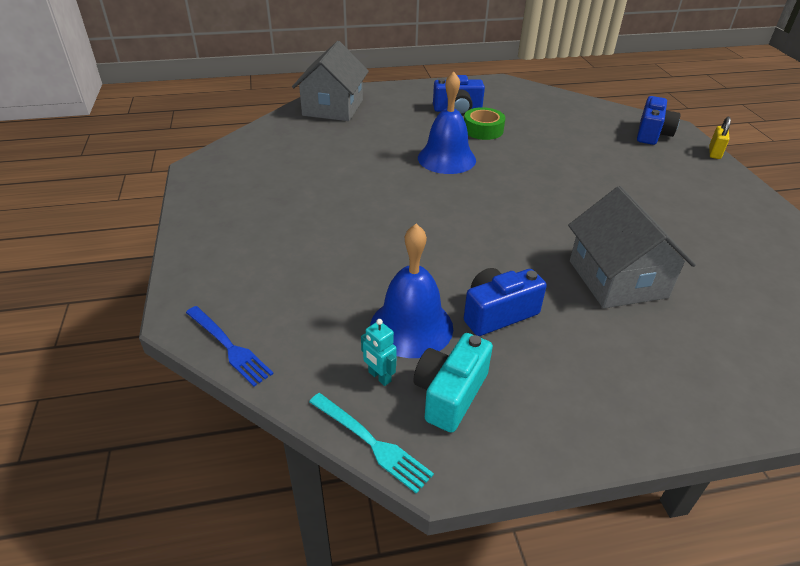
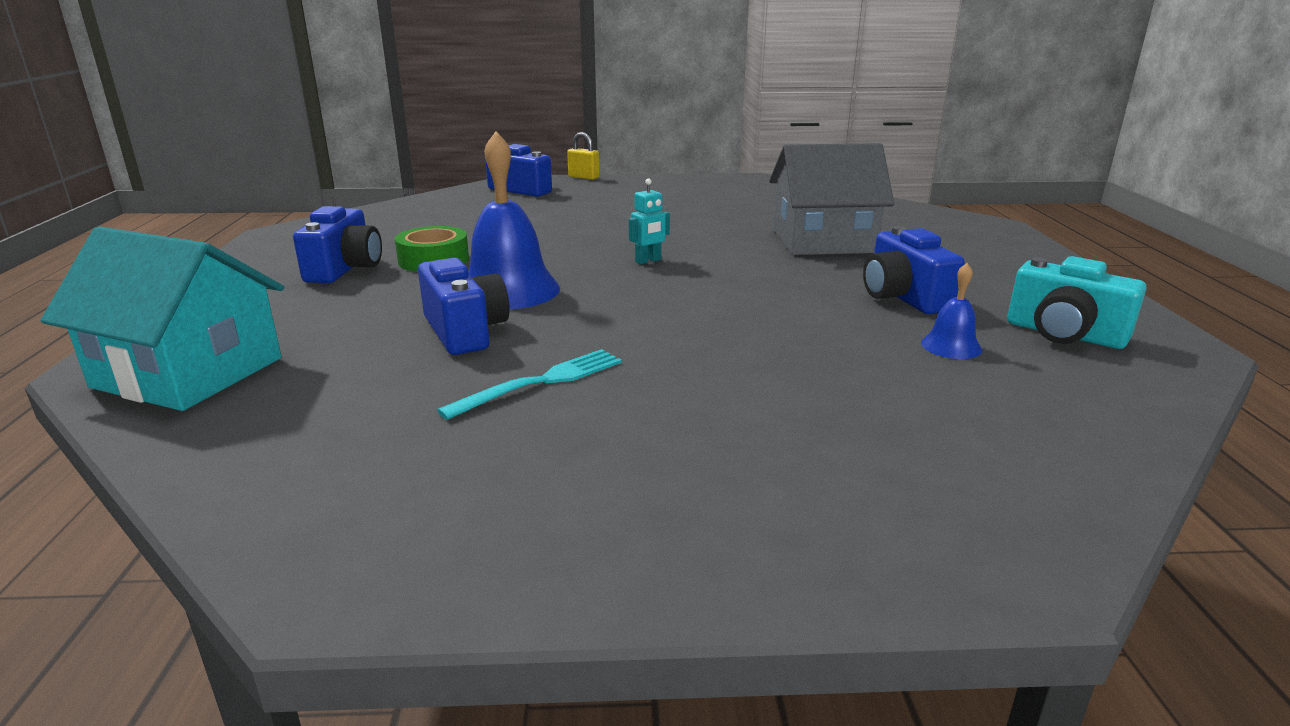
camera: 80 degrees left, 15 degrees down
blue fork [186,306,274,387] -> none
grey house [292,41,369,121] -> turquoise house [40,226,284,411]
turquoise fork [309,393,434,494] -> turquoise fork moved to [437,349,622,420]
turquoise robot [361,319,397,386] -> turquoise robot moved to [629,179,670,264]
blue bell [370,224,453,358] -> blue bell [921,263,982,359], size x0.48
none -> blue camera [418,258,510,355]

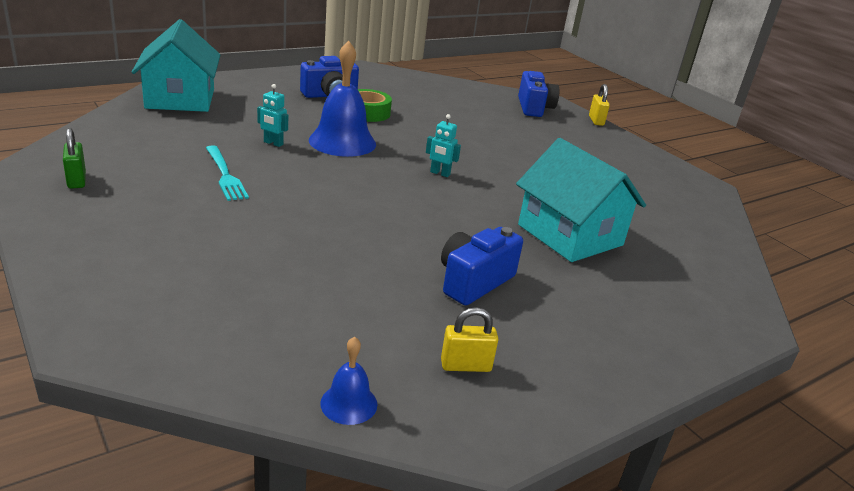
camera: 55 degrees right, 5 degrees up
blue camera [418,258,510,355] -> turquoise robot [257,84,288,147]
turquoise fork [437,349,622,420] -> turquoise fork turned 45 degrees clockwise [206,145,249,201]
grey house [769,143,894,255] -> turquoise house [516,138,646,262]
blue bell [921,263,982,359] -> blue bell moved to [320,336,377,425]
turquoise camera [1007,256,1146,349] -> yellow padlock [441,307,499,372]
none -> green padlock [63,128,86,189]

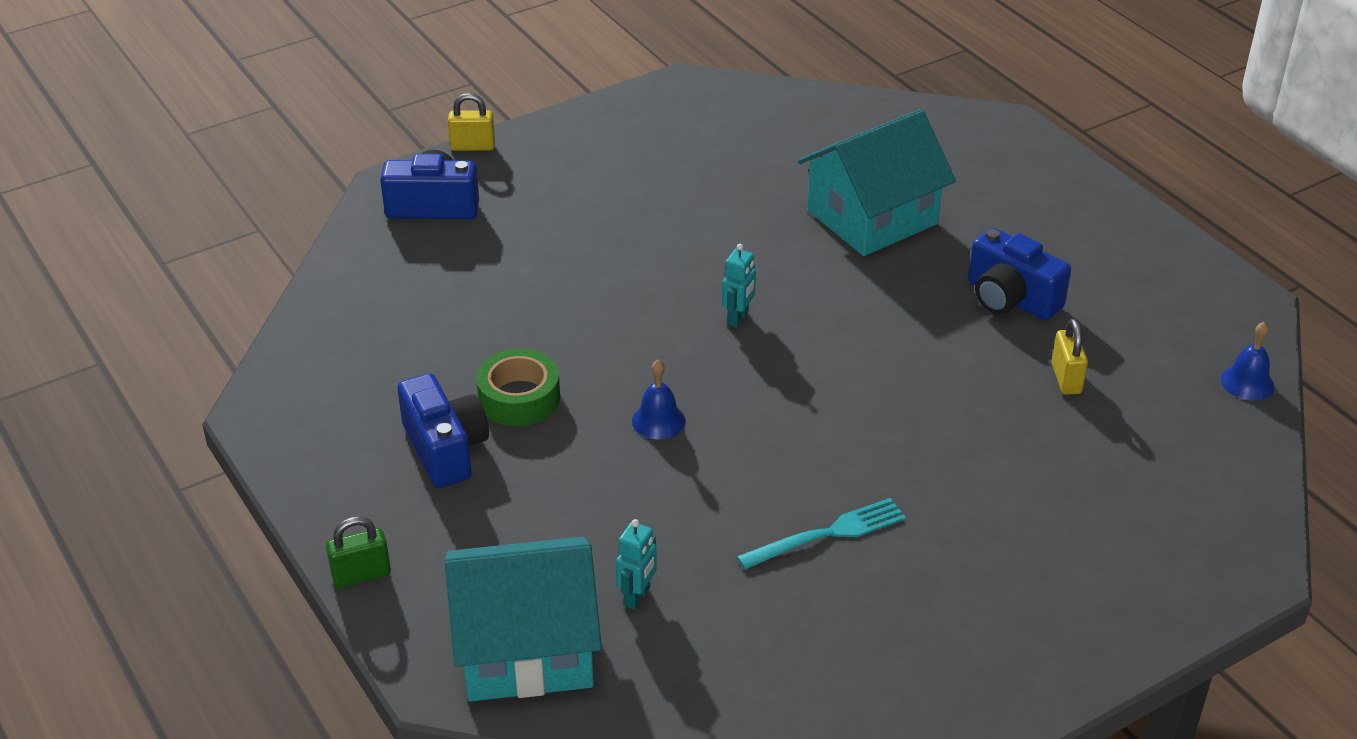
camera: 85 degrees left, 10 degrees up
green padlock [63,128,86,189] -> green padlock moved to [326,516,391,588]
turquoise robot [257,84,288,147] -> turquoise robot moved to [616,519,657,610]
blue bell [309,41,376,157] -> blue bell [632,360,686,439], size x0.48
yellow padlock [441,307,499,372] -> yellow padlock moved to [1051,319,1088,395]

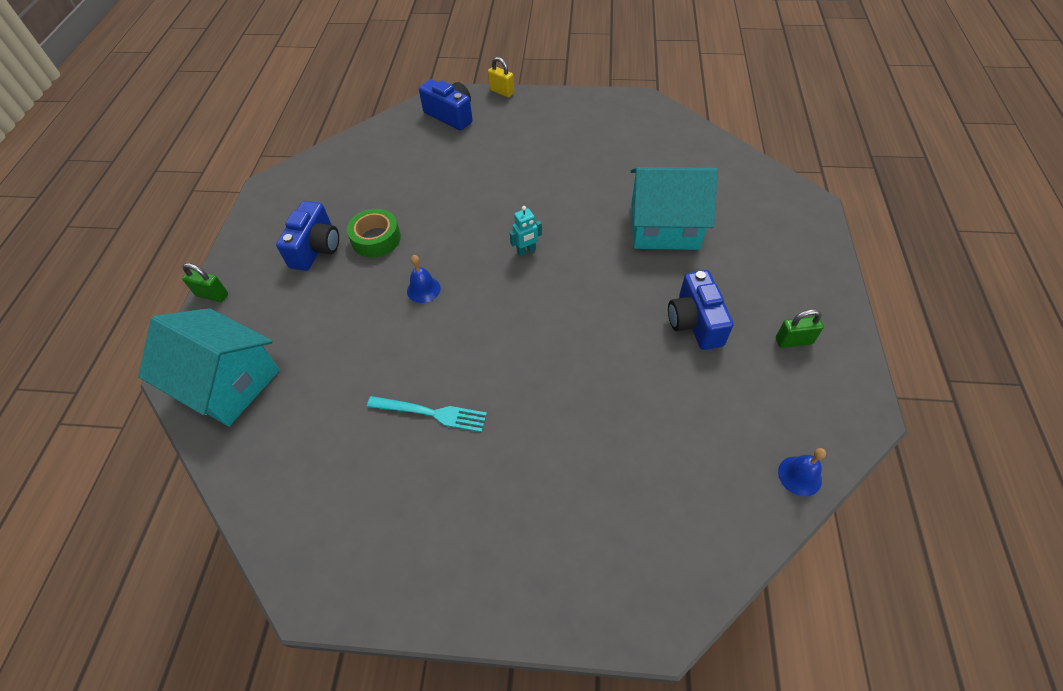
camera: 40 degrees right, 15 degrees up
turquoise robot [616,519,657,610] -> none
yellow padlock [1051,319,1088,395] -> none
none -> green padlock [776,309,824,348]

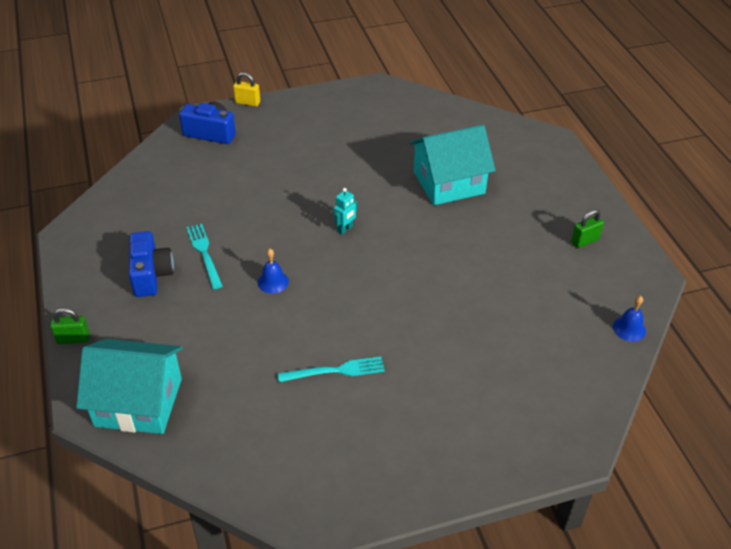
camera: 25 degrees left, 10 degrees down
green tape [347,209,401,257] -> turquoise fork [186,224,222,289]
blue camera [668,270,733,350] -> none

